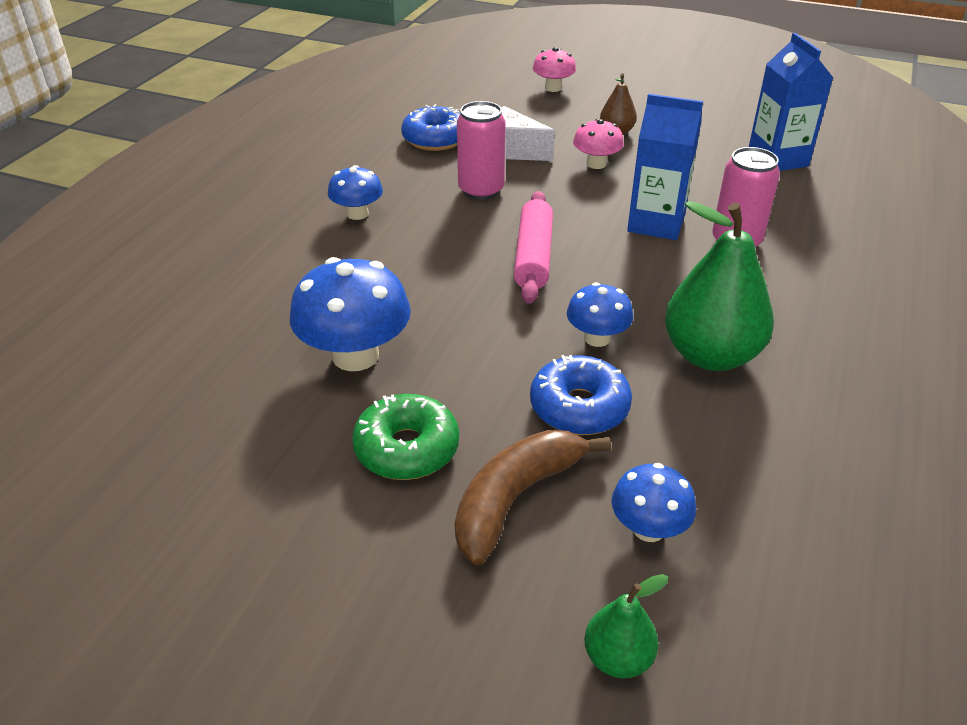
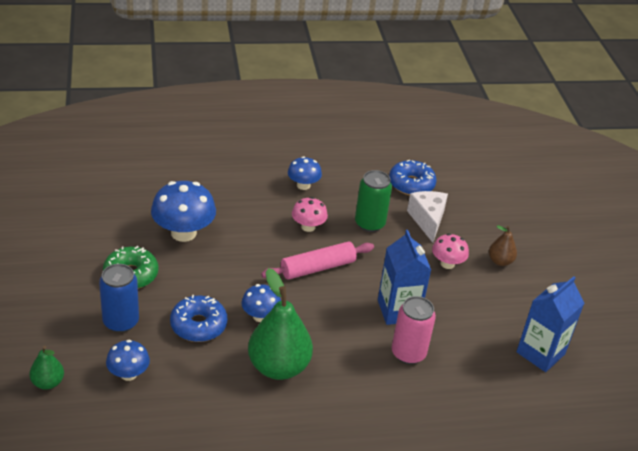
camera: 55 degrees right, 0 degrees up
brown banana [455,430,611,566] -> blue can [99,264,139,333]
pink can [457,101,506,200] -> green can [355,170,392,232]
pink mushroom [533,47,576,92] -> pink mushroom moved to [292,197,328,232]

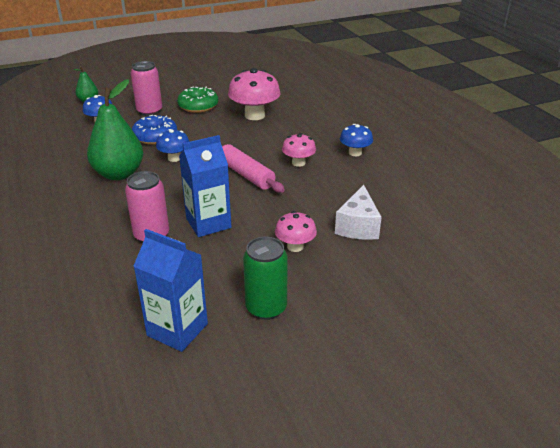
camera: 80 degrees right, 5 degrees down
blue can [99,264,139,333] -> pink can [131,61,162,116]
blue mushroom [151,181,216,242] -> pink mushroom [228,68,281,120]
green can [355,170,392,232] -> green can moved to [243,237,288,320]
blue donut [389,160,437,195] -> none
white cheese [407,191,448,243] -> white cheese turned 120 degrees clockwise [335,185,382,240]
brown pear [489,225,517,266] -> none

